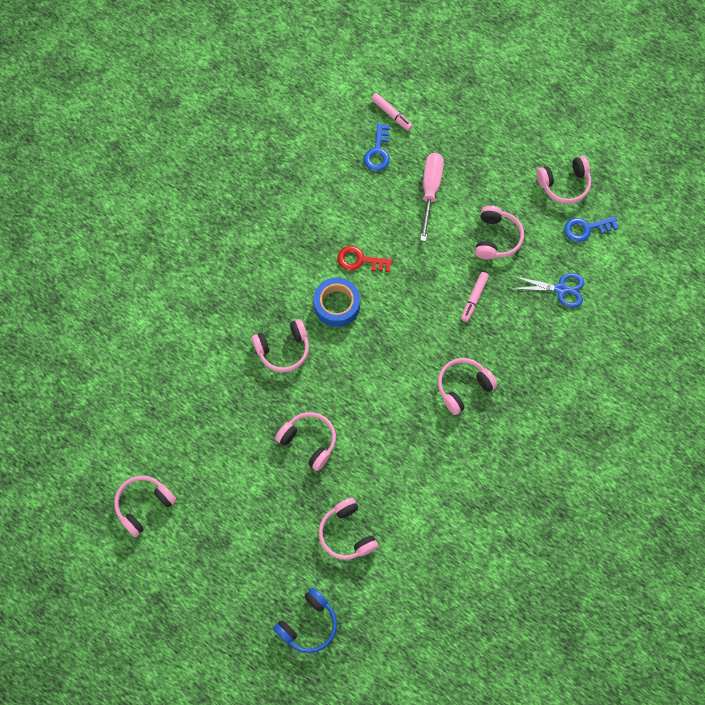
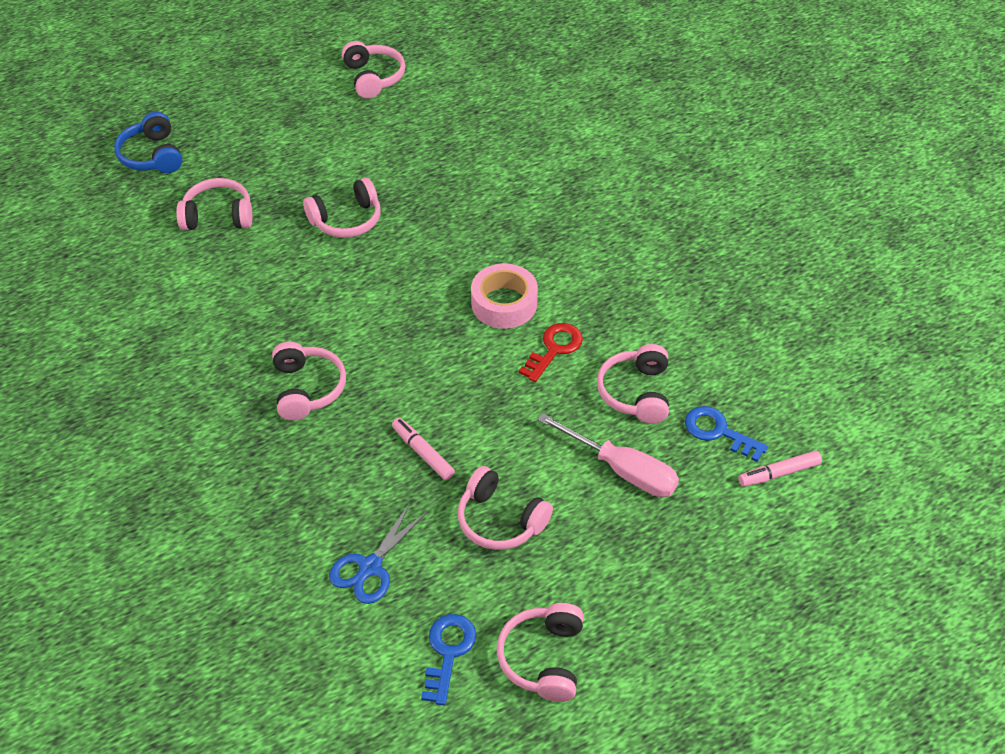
camera: 115 degrees right, 20 degrees down
pink headphones [252,319,309,372] -> pink headphones moved to [597,344,669,424]
blue tape [314,278,360,327] -> pink tape [471,263,538,329]

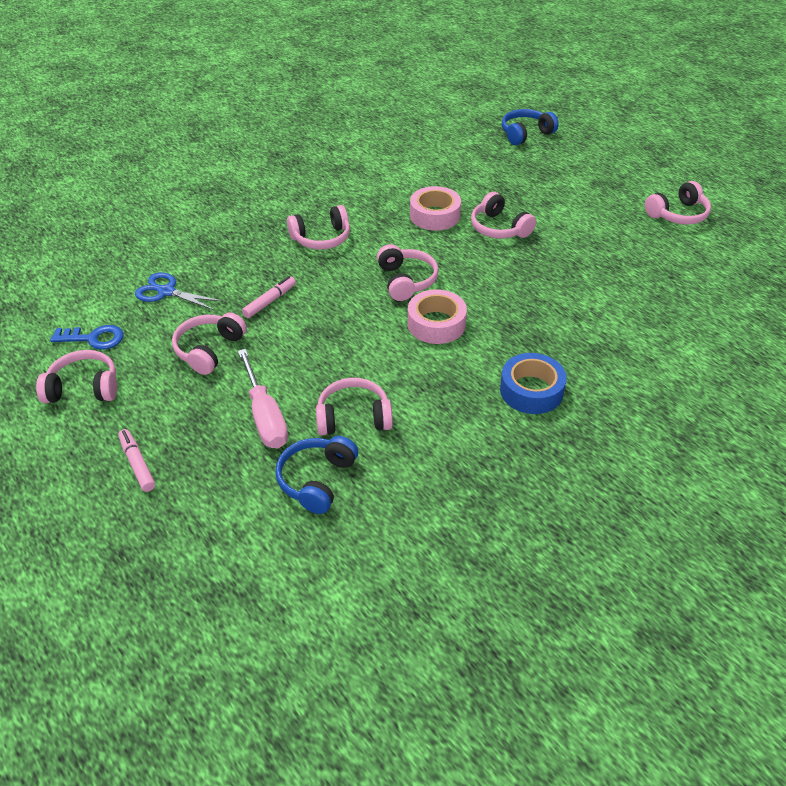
camera: 80 degrees right, 5 degrees down
pink headphones [176,178,252,230] -> pink headphones moved to [377,244,439,301]
red key [519,323,583,382] -> none
pink screwdriver [537,413,679,497] -> pink screwdriver turned 45 degrees counterclockwise [238,349,288,448]
blue key [685,406,768,462] -> blue headphones [276,436,358,514]
pink marker [738,451,822,487] -> pink marker moved to [118,429,155,492]
none -> pink tape [410,186,461,231]
none -> blue tape [500,353,567,414]

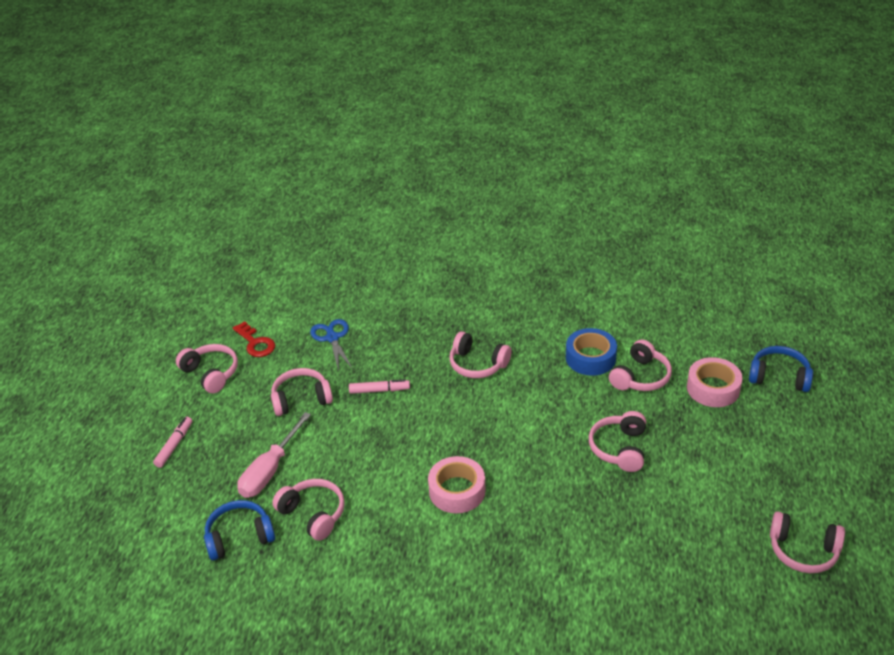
camera: 50 degrees right, 5 degrees down
blue key [50,325,124,350] -> red key [233,321,275,357]
pink headphones [377,244,439,301] -> pink headphones moved to [609,339,672,391]
pink tape [410,186,461,231] -> pink tape moved to [687,357,743,407]
blue tape [500,353,567,414] -> blue tape moved to [566,328,617,376]

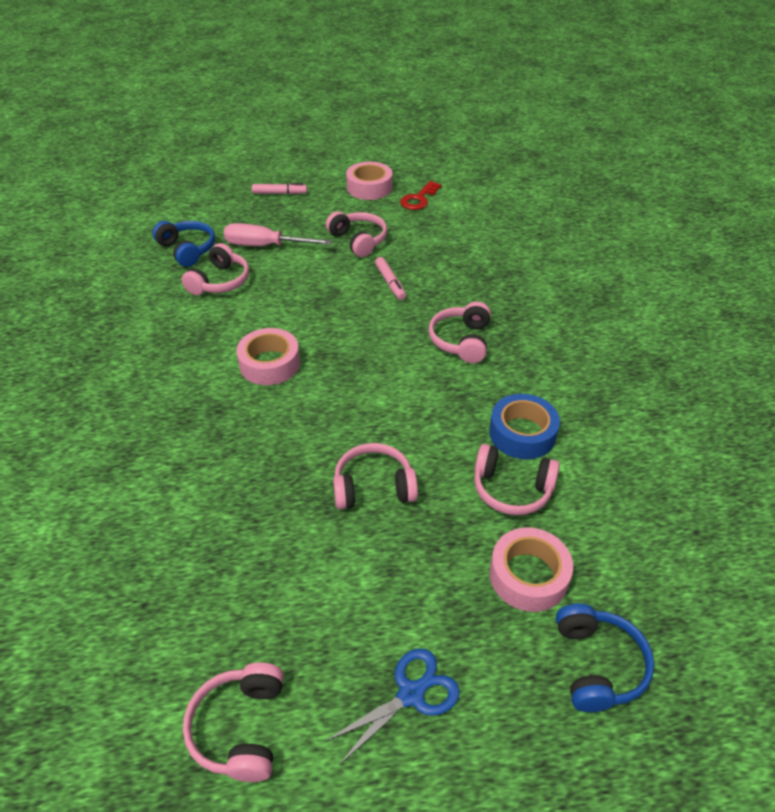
camera: 70 degrees right, 5 degrees up
pink headphones [176,344,238,393] -> pink tape [346,162,393,200]
blue scissors [310,319,353,371] -> blue scissors moved to [324,648,460,765]

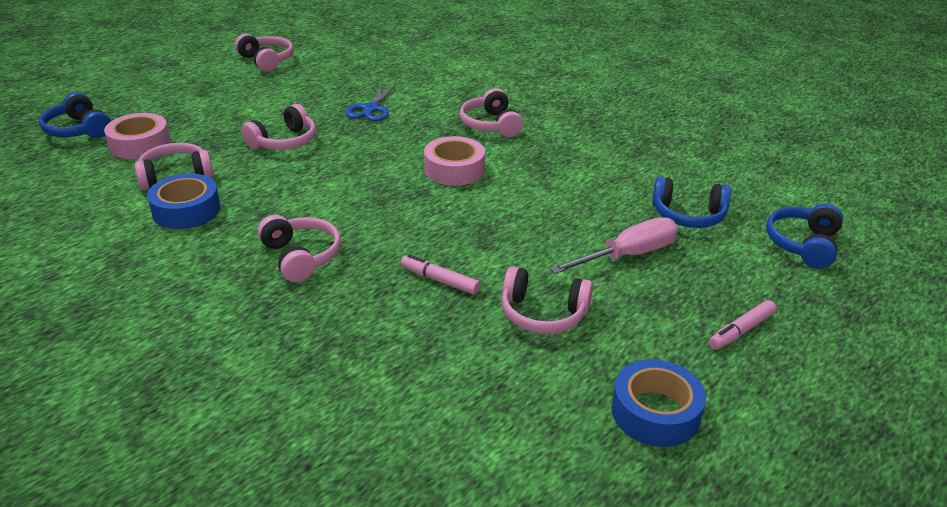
camera: 140 degrees right, 10 degrees down
pink headphones [181,243,249,295] -> pink headphones moved to [460,88,523,137]
blue scissors [324,648,460,765] -> blue scissors moved to [345,84,397,121]
pink tape [346,162,393,200] -> blue tape [611,359,706,447]
red key [400,181,442,210] -> none
none -> blue headphones [766,203,843,269]

